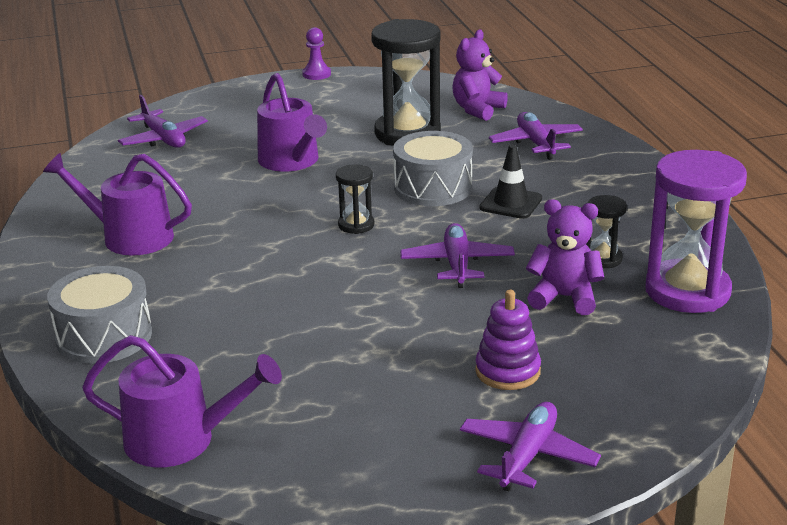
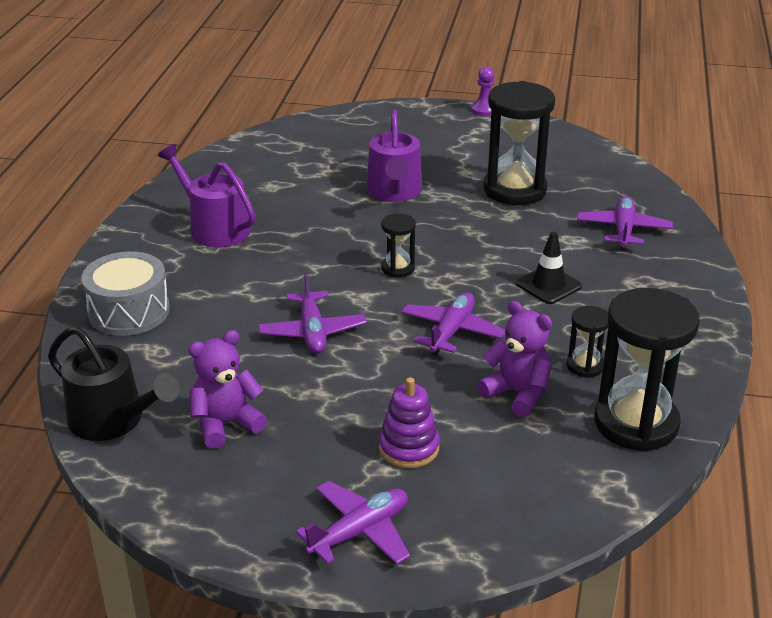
camera: 25 degrees right, 5 degrees up
purple watering can [82,335,282,467] -> black watering can [48,326,180,441]
purple plane [118,95,208,148] -> purple plane moved to [258,272,367,354]
grey drum [393,131,473,206] -> none
purple teddy bear [452,30,508,121] -> purple teddy bear moved to [188,330,267,449]
purple hourglass [645,150,747,313] -> black hourglass [594,288,700,452]

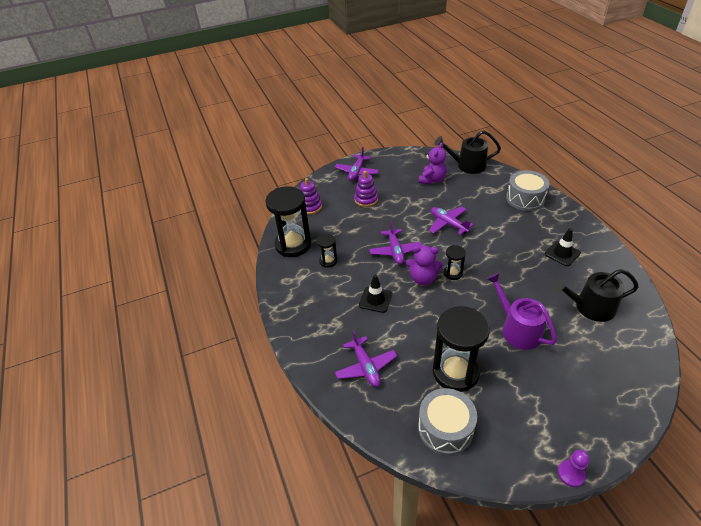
camera: 150 degrees right, 10 degrees up
purple watering can [158,144,255,247] -> black traffic cone [545,228,581,266]
purple teddy bear [477,301,552,417] -> purple teddy bear moved to [406,245,443,286]
none -> purple stacking toy [300,178,322,215]
none -> grey drum [418,388,477,455]
none -> black watering can [552,269,639,322]

